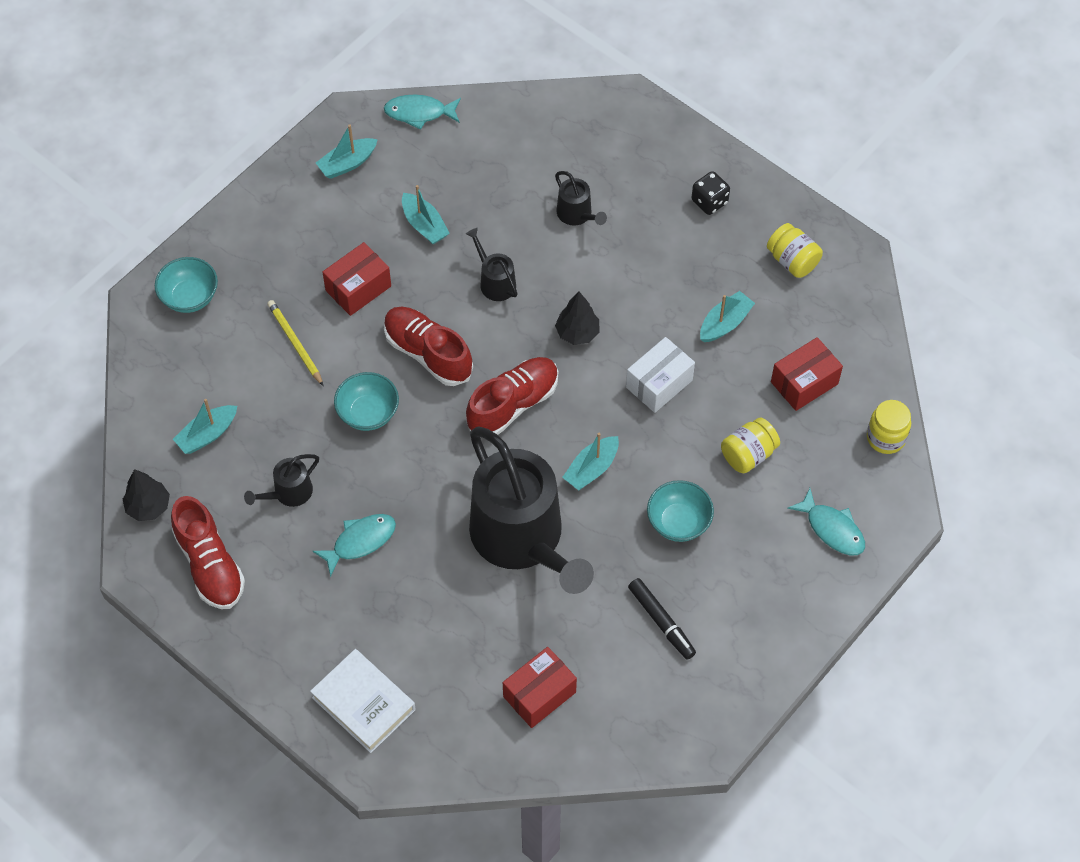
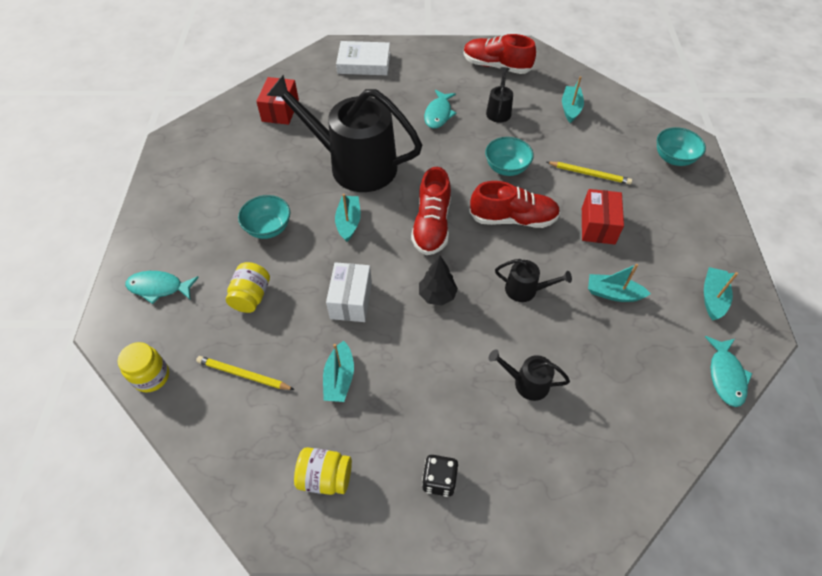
camera: 140 degrees right, 5 degrees down
black tree [123,469,170,521] -> none
turquoise fish [384,95,461,130] -> turquoise fish turned 135 degrees clockwise [705,336,753,407]
black marker [628,578,696,660] -> none
red box [771,337,843,411] -> yellow pencil [196,356,295,390]

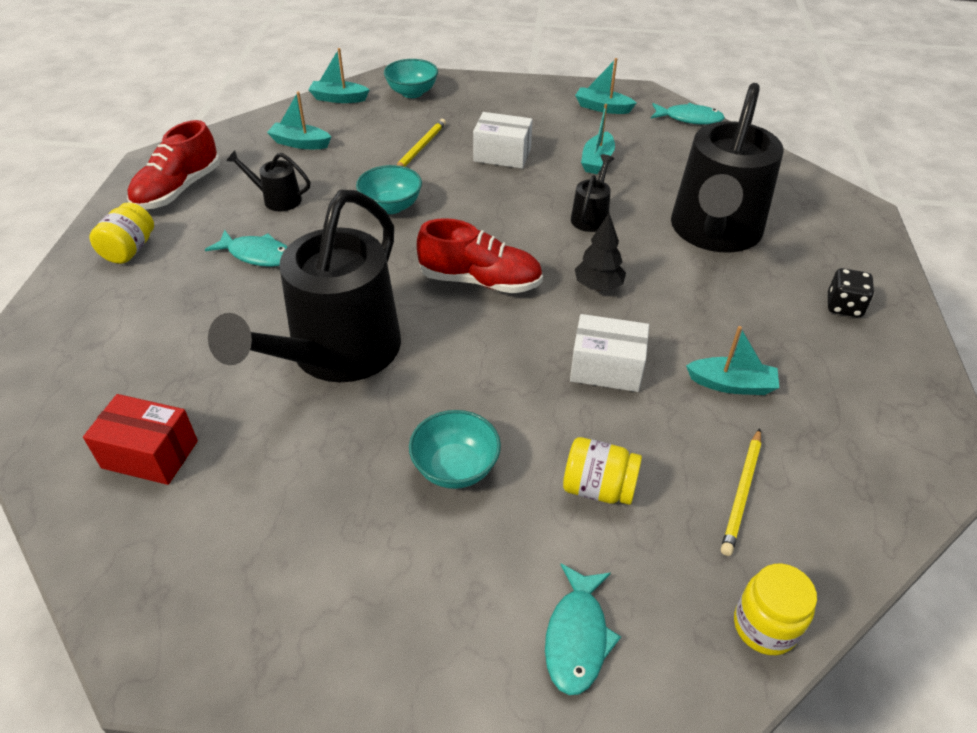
camera: 85 degrees left, 10 degrees down
yellow jar [294,447,352,495] -> yellow jar moved to [89,202,154,264]
turquoise boat [335,194,361,242] -> turquoise boat moved to [308,48,369,103]
white book [336,41,390,75] -> none
red shoe [469,181,560,228] -> none
black watering can [489,349,570,401] -> black watering can [671,83,783,253], size x2.42
red box [582,189,624,245] -> white box [473,112,533,169]

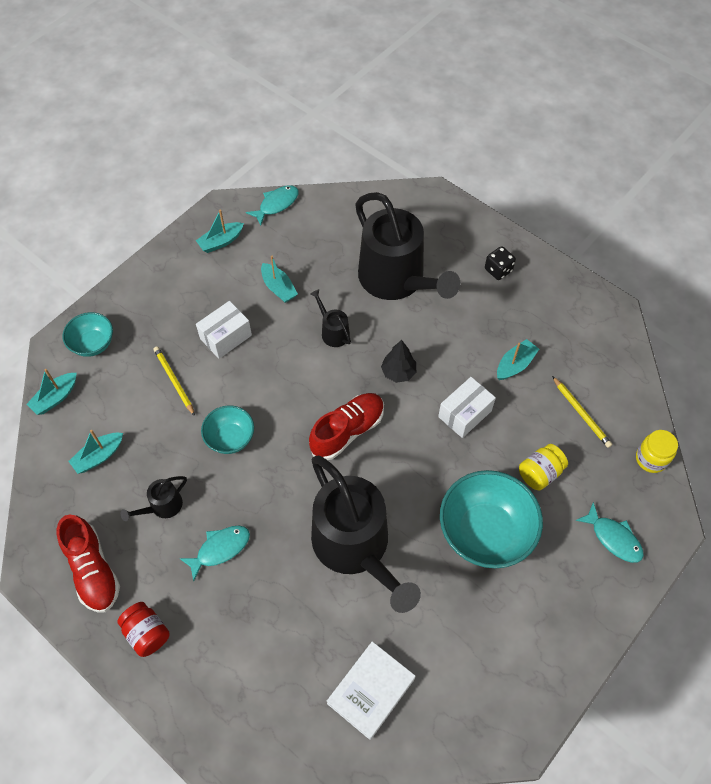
camera: 55 degrees left, 15 degrees up
red box [83,394,198,485] -> white book [327,641,416,740]
yellow jar [89,202,154,264] -> red jar [117,602,170,657]
turquoise bowl [409,410,501,489] -> turquoise bowl [440,470,543,568], size x1.80

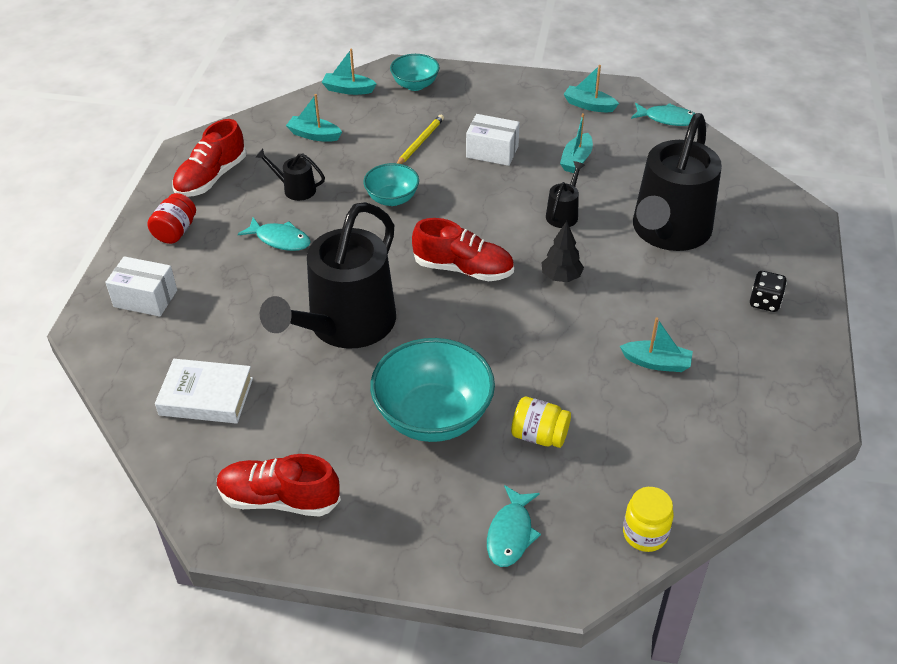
camera: 60 degrees right, 15 degrees down
white box [438,377,496,438] -> white box moved to [105,256,177,317]
yellow pencil [552,376,612,448] -> none
none -> red shoe [217,454,341,517]

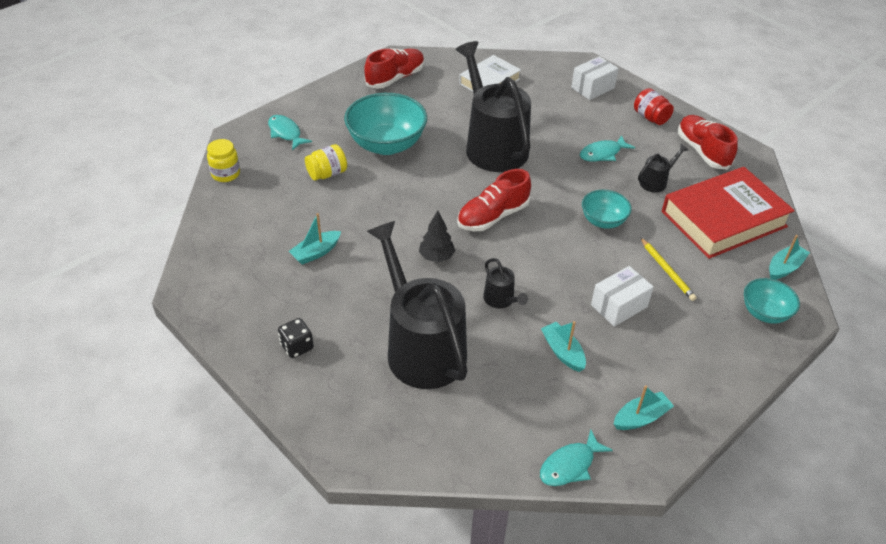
camera: 125 degrees right, 0 degrees up
turquoise boat [286,94,342,141] -> red book [662,167,795,259]

